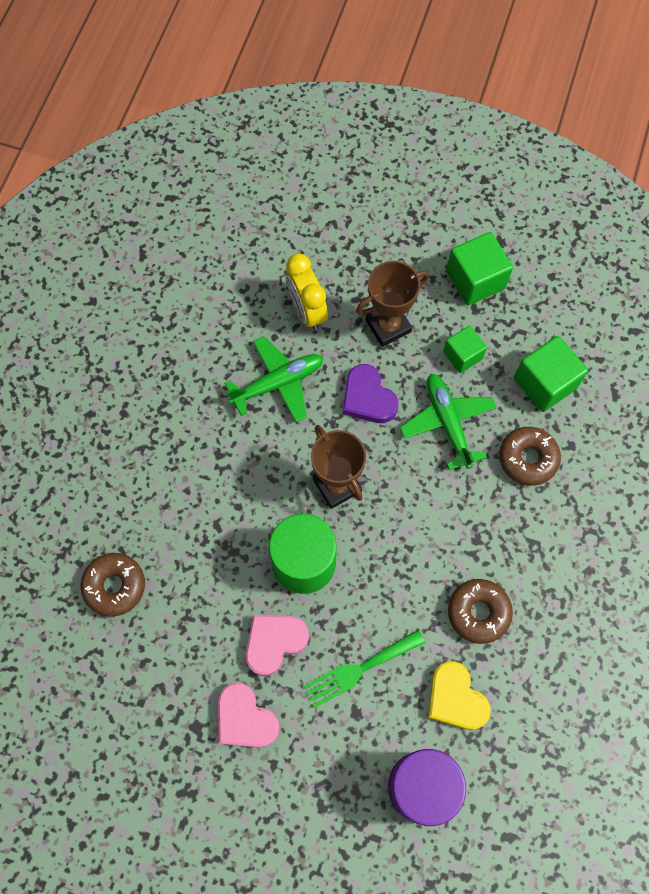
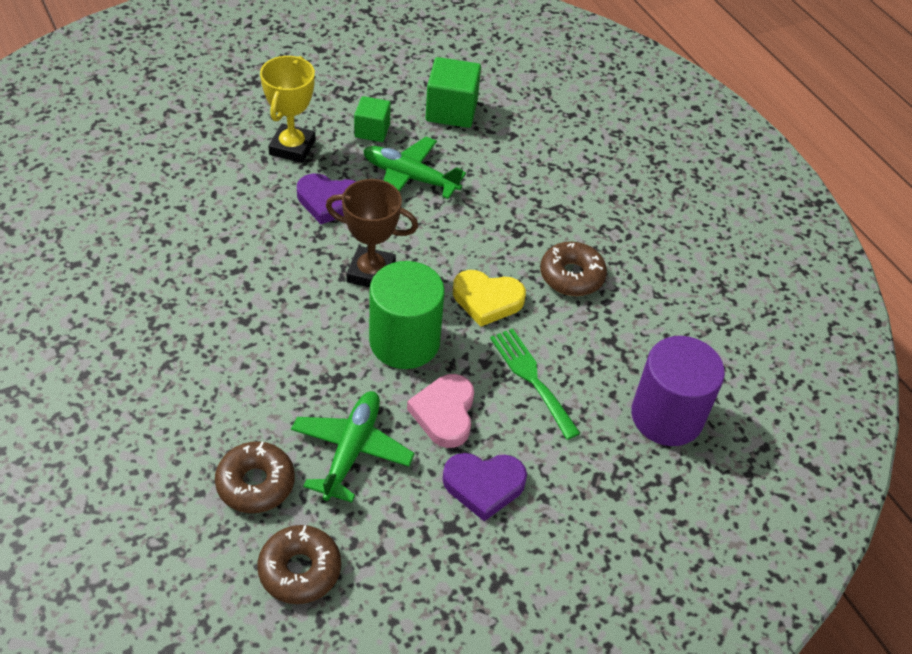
camera: 50 degrees left, 20 degrees down
pink heart [218,682,280,748] -> purple heart [443,453,527,521]
green plane [224,336,323,422] -> green plane moved to [291,391,415,502]
yellow clock [286,254,328,331] -> none
green fork [304,630,425,708] -> green fork turned 135 degrees clockwise [490,328,580,440]
brown trophy [356,261,429,347] -> yellow trophy [260,56,315,163]
yellow heart [428,661,491,730] -> yellow heart moved to [453,270,526,327]
green cube [446,232,513,306] -> none
brown donut [499,427,561,486] -> brown donut moved to [257,525,341,604]

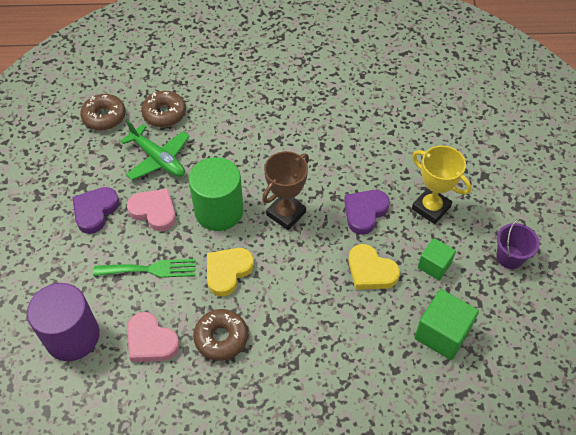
camera: 120 degrees right, 5 degrees up
green plane [363,137,466,199] -> yellow heart [348,244,400,290]
none -> pink heart [127,312,180,362]
none -> purple bucket [496,219,540,269]

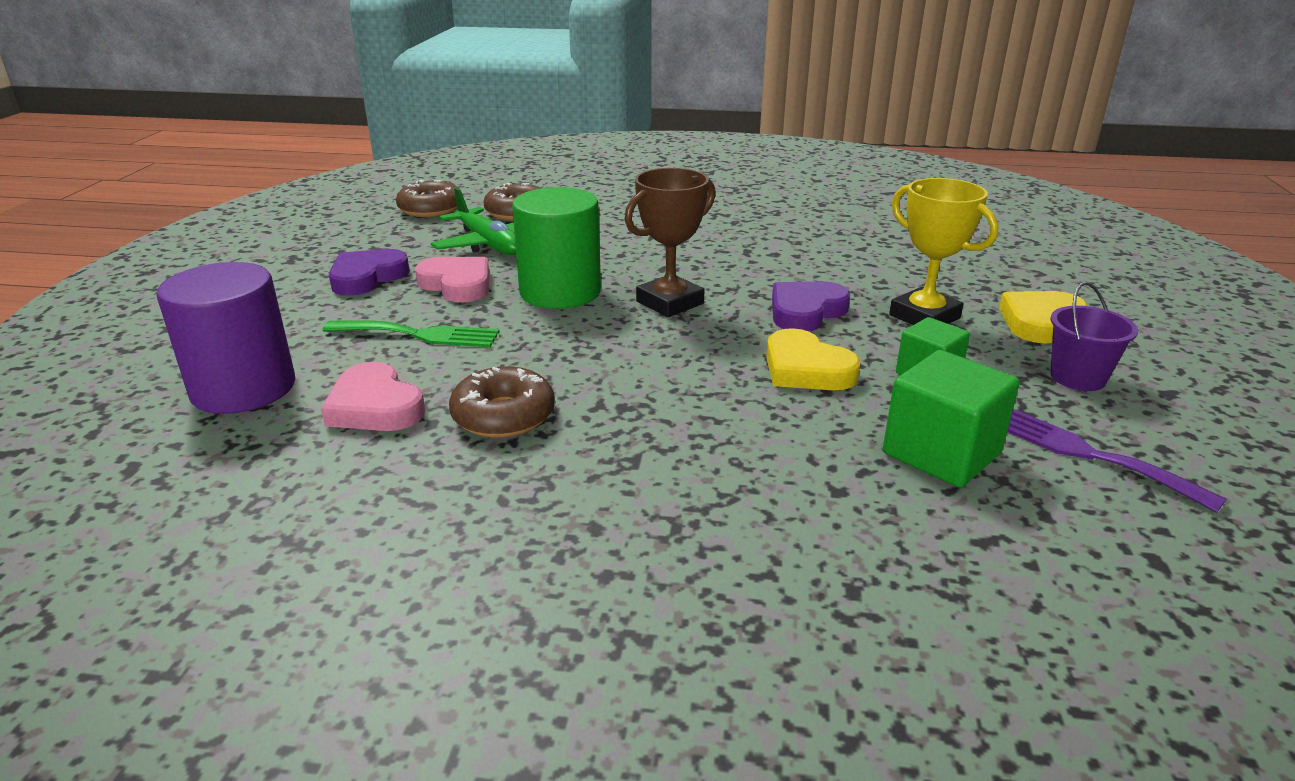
camera: 10 degrees right, 25 degrees down
yellow heart [207,248,254,297] -> yellow heart moved to [999,291,1088,344]
none -> purple fork [1007,409,1226,513]

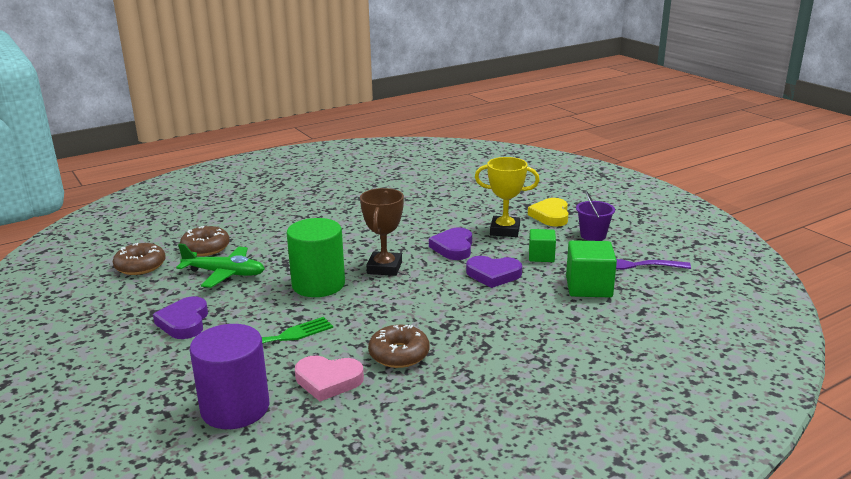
camera: 40 degrees left, 5 degrees down
pink heart [415,257,489,302] -> none
yellow heart [766,328,861,390] -> purple heart [466,256,522,288]

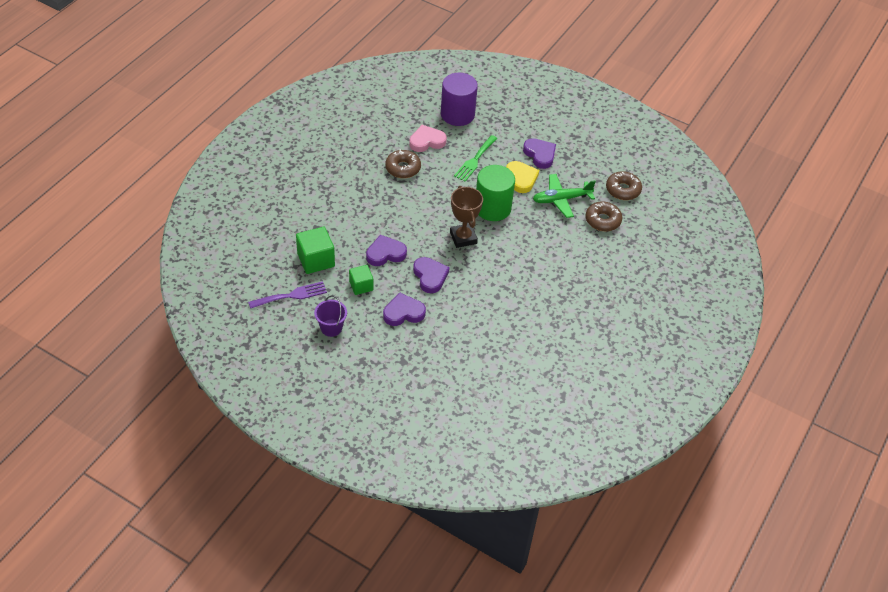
camera: 150 degrees right, 25 degrees up
yellow trophy [475,157,540,237] -> purple heart [383,292,426,326]
yellow heart [528,198,569,226] -> yellow heart moved to [506,161,539,193]

